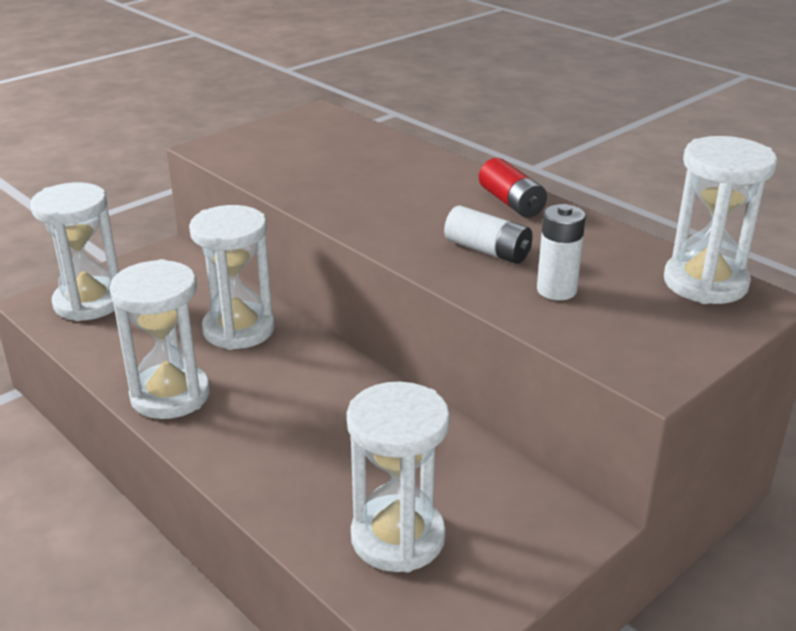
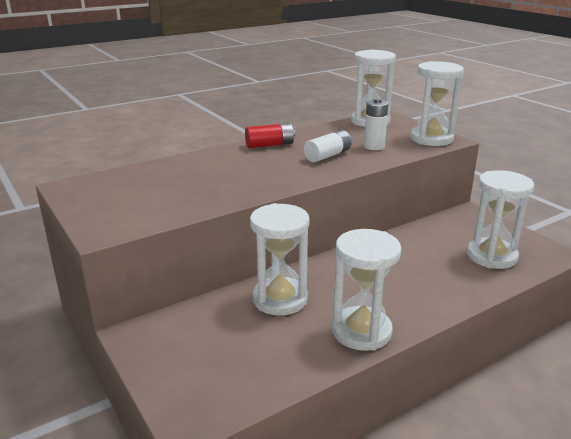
camera: 80 degrees left, 5 degrees down
white hourglass [31,182,119,321] -> white hourglass moved to [410,61,464,146]

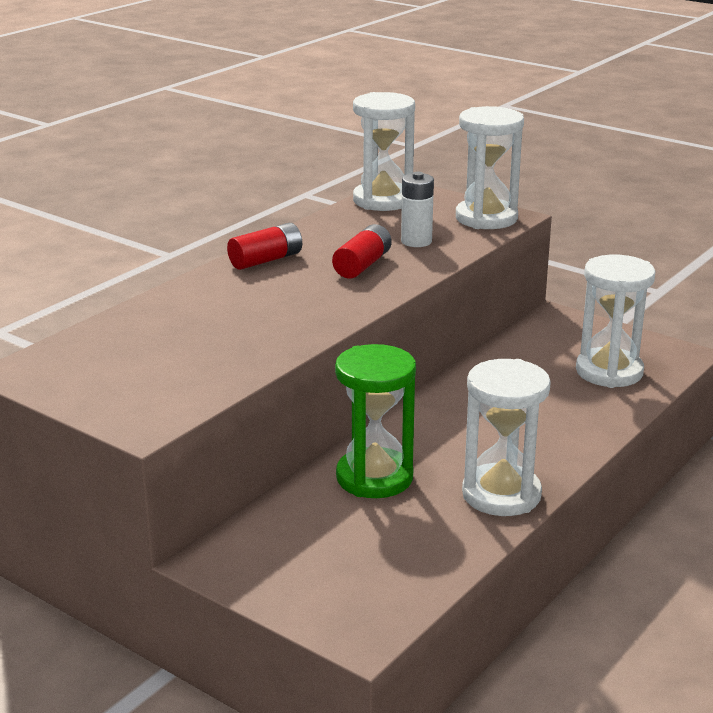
camera: 20 degrees left, 0 degrees up
white hourglass [250,203,310,315] -> green hourglass [335,344,416,498]
white battery [304,130,352,162] -> red battery [332,224,392,279]

